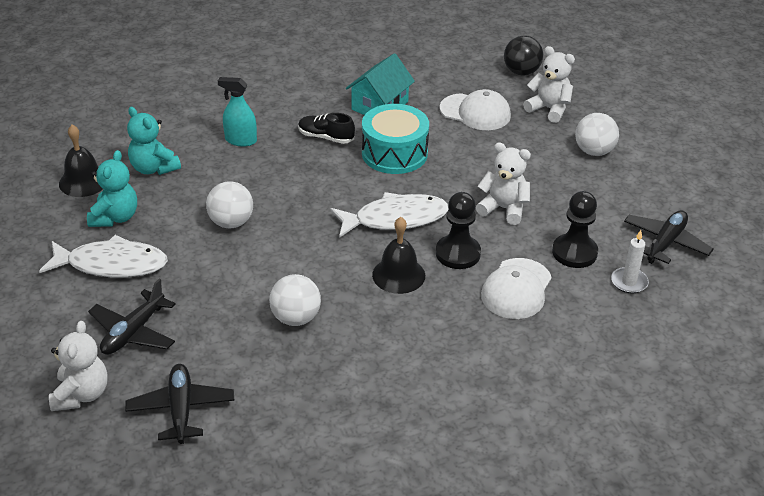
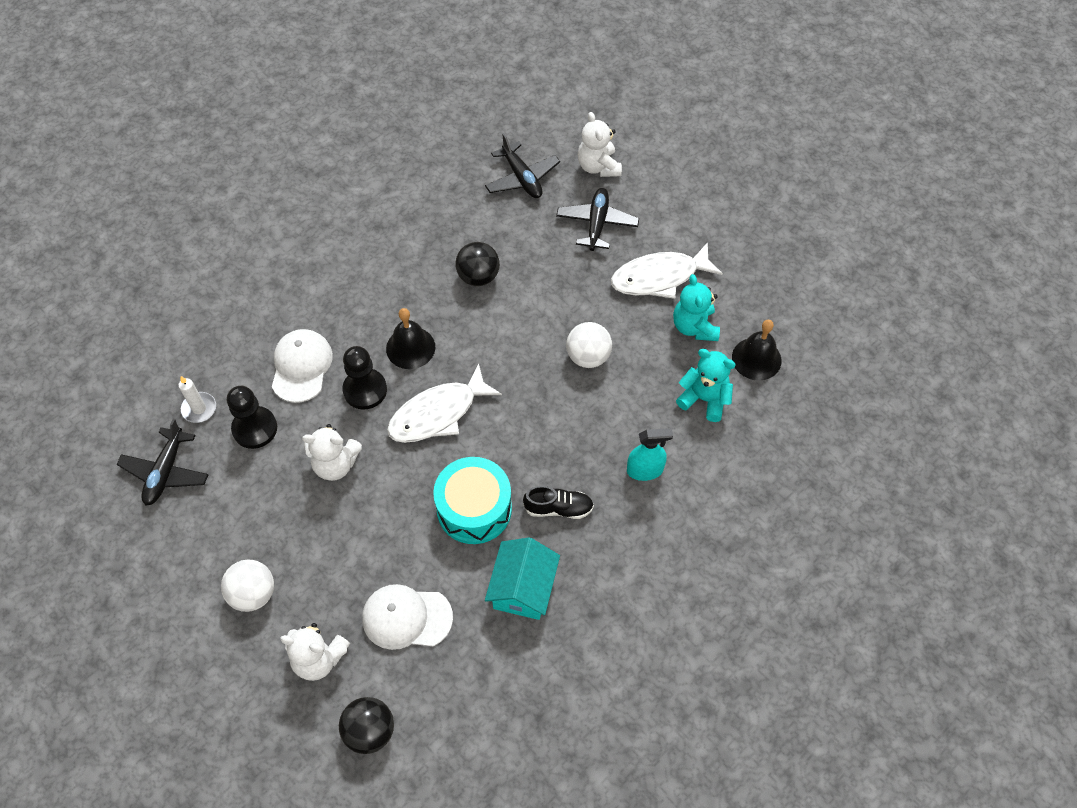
camera: 160 degrees right, 20 degrees up
white ball [269,274,321,326] -> black ball [455,242,500,286]

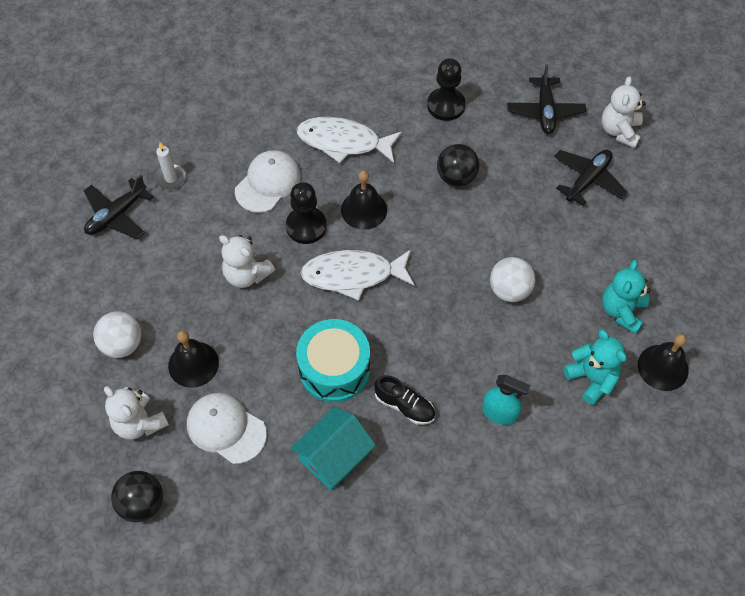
camera: 30 degrees right, 0 degrees up
black pawn [227,386,277,449] -> black pawn moved to [427,58,465,121]
white fish [611,242,723,299] -> white fish moved to [297,117,402,163]
none -> black bell [168,330,219,388]

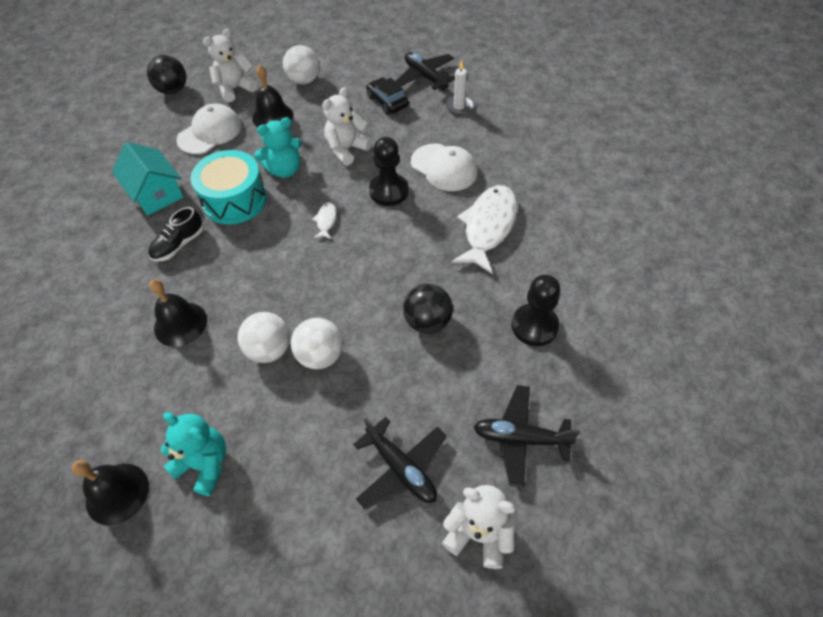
camera: 100 degrees right, 5 degrees down
white fish [301,250,414,301] -> white fish [312,202,337,239], size x0.43
black bell [341,170,387,230] -> black bell moved to [149,279,207,347]
turquoise spray bottle [482,375,530,425] -> none
turquoise teddy bear [563,330,626,405] -> turquoise teddy bear moved to [254,117,302,178]
none -> white ball [291,318,343,369]
none -> black car [366,77,409,115]

